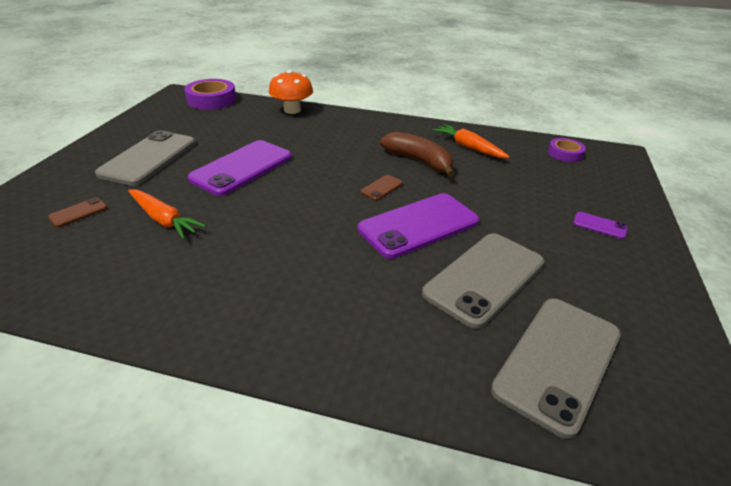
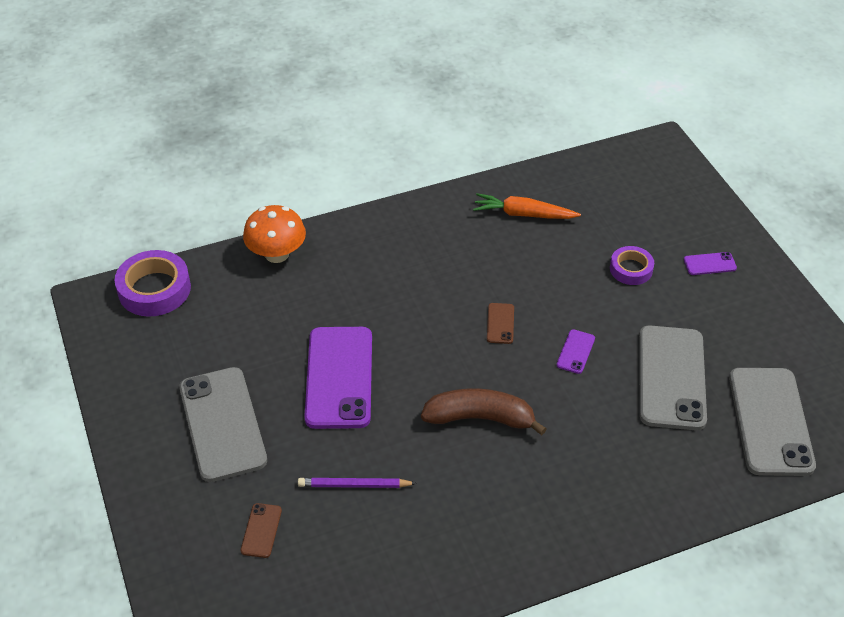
camera: 35 degrees left, 10 degrees up
orange carrot [128,189,206,239] -> purple pencil [298,478,417,488]
purple phone [358,193,479,259] -> purple phone [556,329,595,374], size x0.43
brown banana [380,132,454,177] -> brown banana moved to [421,388,547,436]
purple tape [548,138,586,162] -> purple tape moved to [610,246,654,285]

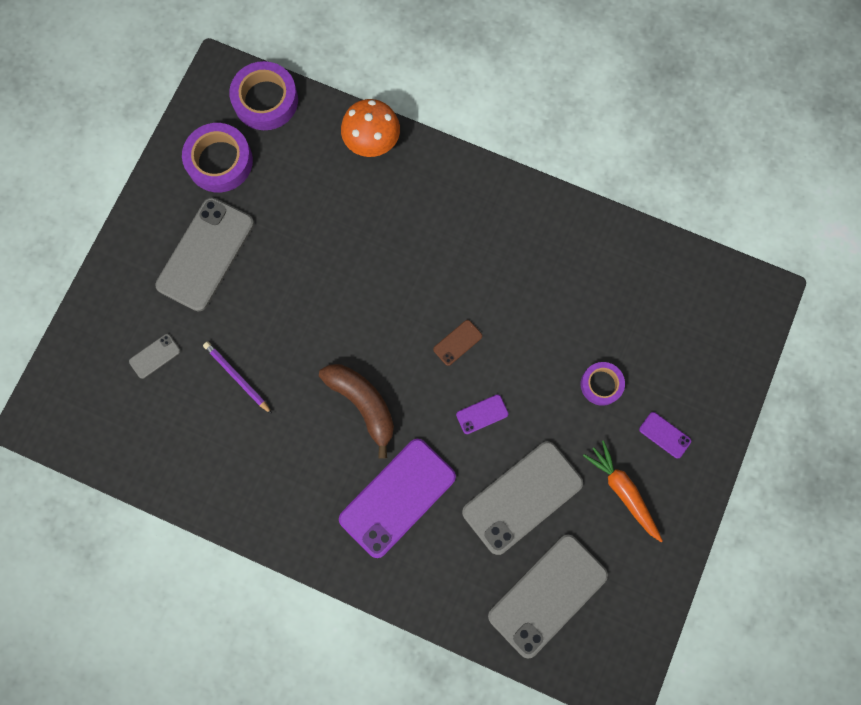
camera: 45 degrees right, 30 degrees up
brown phone [241,503,282,558] -> grey phone [129,334,180,379]
purple phone [304,327,372,429] -> purple phone moved to [339,439,456,558]
orange carrot [473,193,581,219] -> orange carrot moved to [583,440,663,542]
none -> purple tape [182,123,253,192]

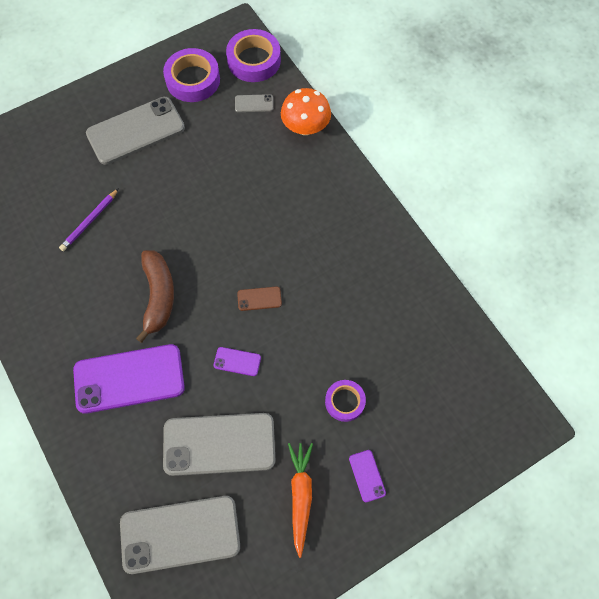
camera: 35 degrees right, 10 degrees down
grey phone [129,334,180,379] -> grey phone moved to [235,94,273,112]
purple pencil [203,342,272,414] -> purple pencil turned 135 degrees counterclockwise [59,188,119,251]

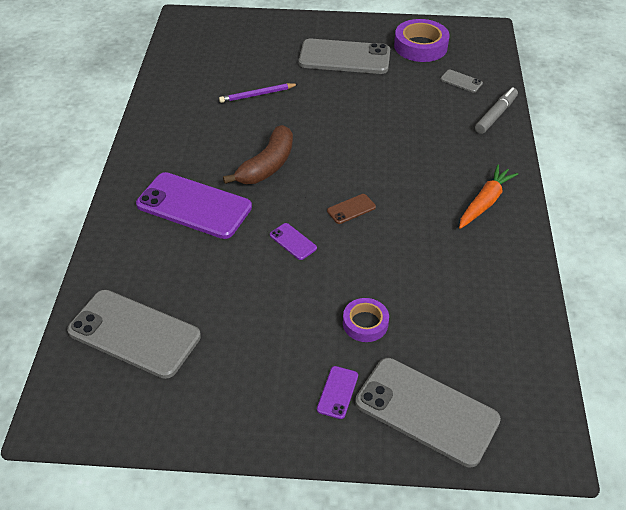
camera: 35 degrees right, 20 degrees down
grey phone [163,413,276,476] -> grey phone moved to [355,358,501,467]
purple tape [226,29,281,82] -> none
brown phone [237,286,282,311] -> brown phone turned 60 degrees counterclockwise [327,194,376,224]
orange mushroom [281,88,331,135] -> grey marker [475,87,518,134]
orange carrot [288,443,313,558] -> orange carrot moved to [459,165,519,229]

